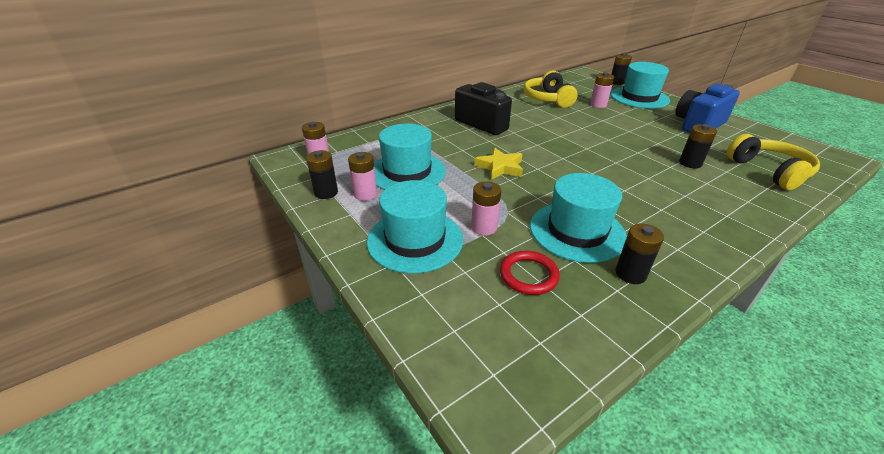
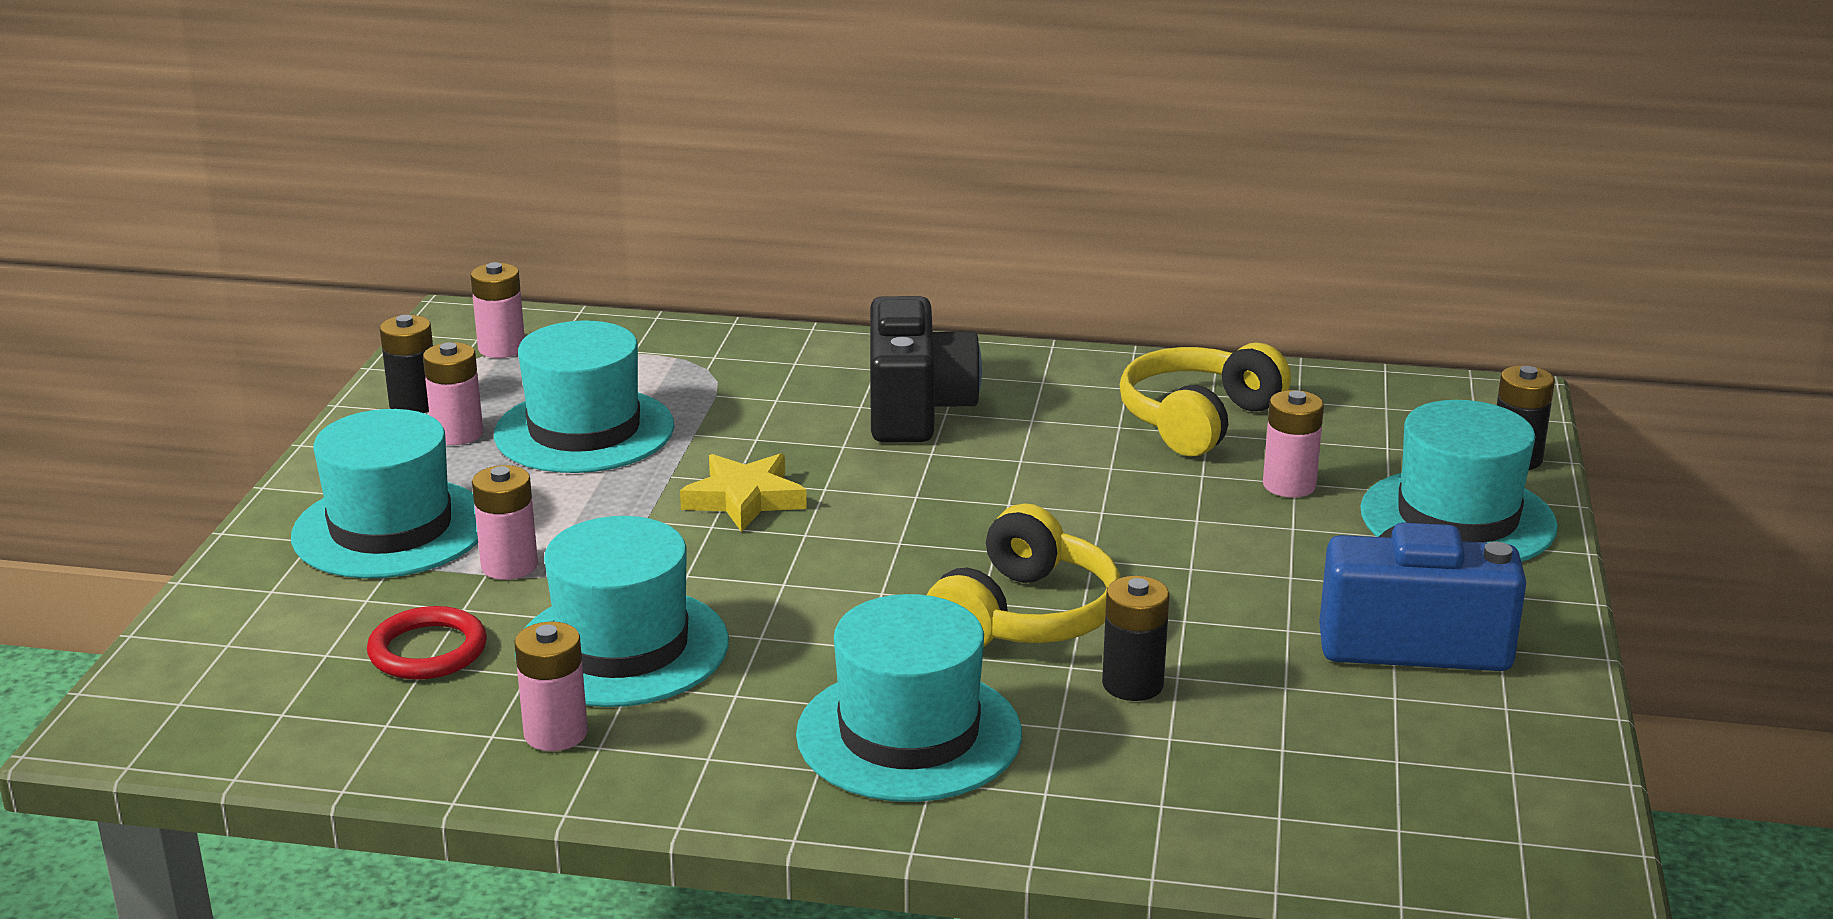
camera: 45 degrees right, 10 degrees down
black battery [616,223,664,284] -> pink battery [514,622,588,751]
yellow headphones [727,134,820,190] -> yellow headphones moved to [927,504,1121,647]
none -> turquoise hat [796,594,1022,802]

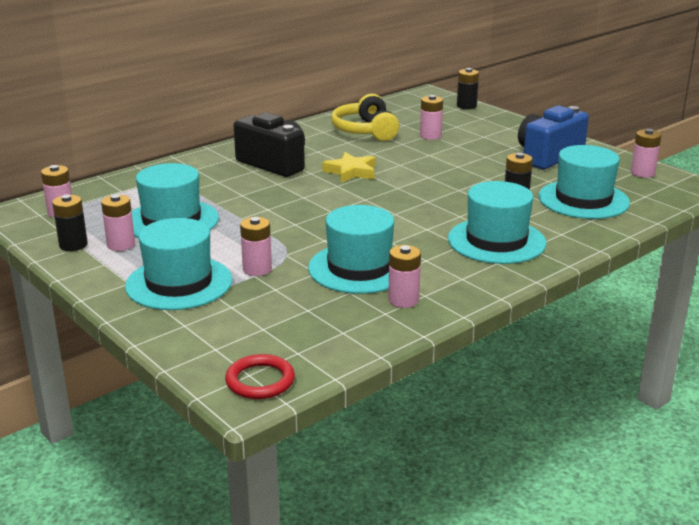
camera: 50 degrees left, 0 degrees up
red ring [367,606,487,680] -> red ring moved to [225,354,295,399]
yellow star [680,453,807,532] -> yellow star moved to [322,152,376,183]
yellow headphones [927,504,1121,647] -> none
turquoise hat [1360,400,1558,562] -> turquoise hat moved to [538,145,630,219]
none -> pink battery [631,129,661,178]

